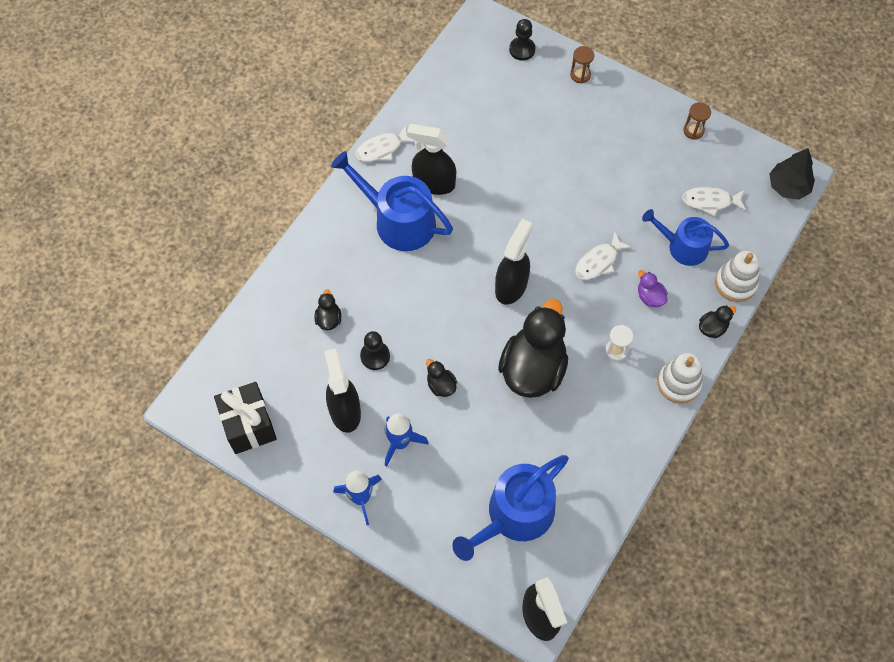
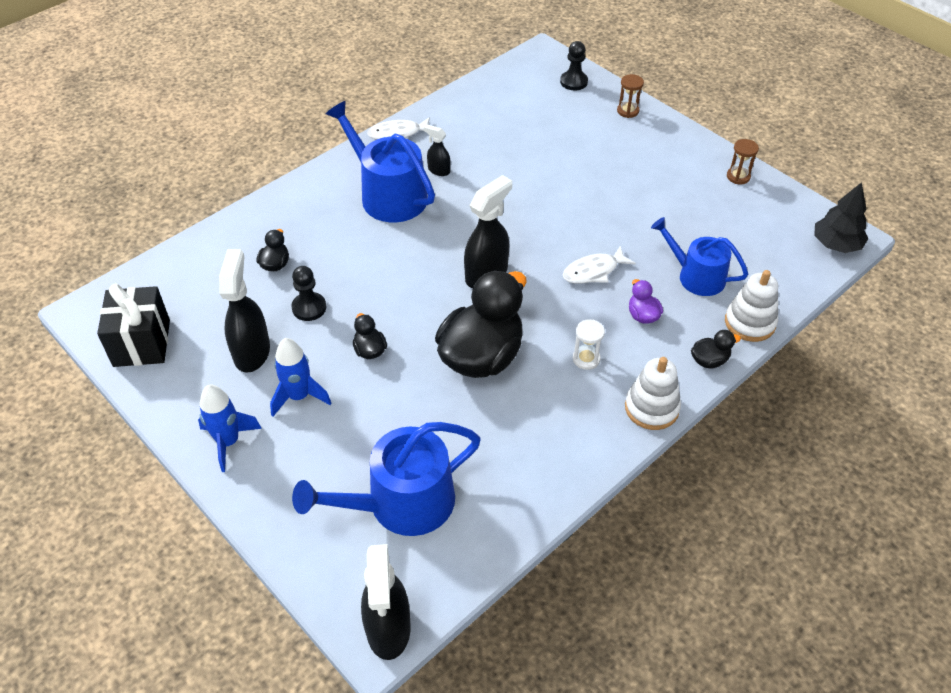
camera: 15 degrees right, 15 degrees down
black spray bottle [407,124,456,195] -> black spray bottle [424,124,451,176], size x0.52
white fish [682,187,746,216] -> none

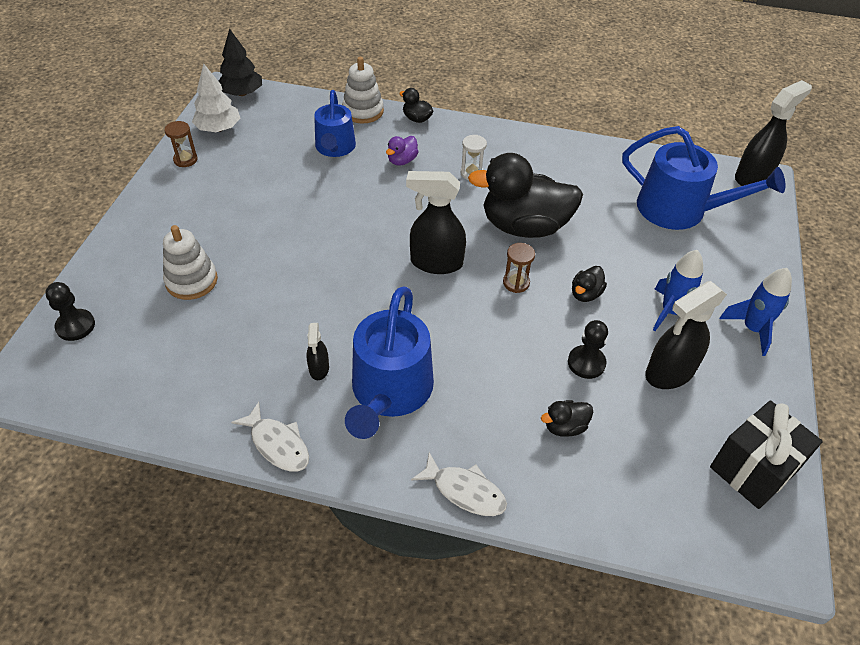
camera: 125 degrees left, 0 degrees up
white fish [563,245,636,284] -> white fish moved to [411,452,507,516]
brown hourglass [617,74,644,118] -> brown hourglass moved to [503,243,535,293]
white stacking toy [625,357,681,430] -> white stacking toy moved to [163,225,218,300]
none -> white tree [192,64,240,132]

